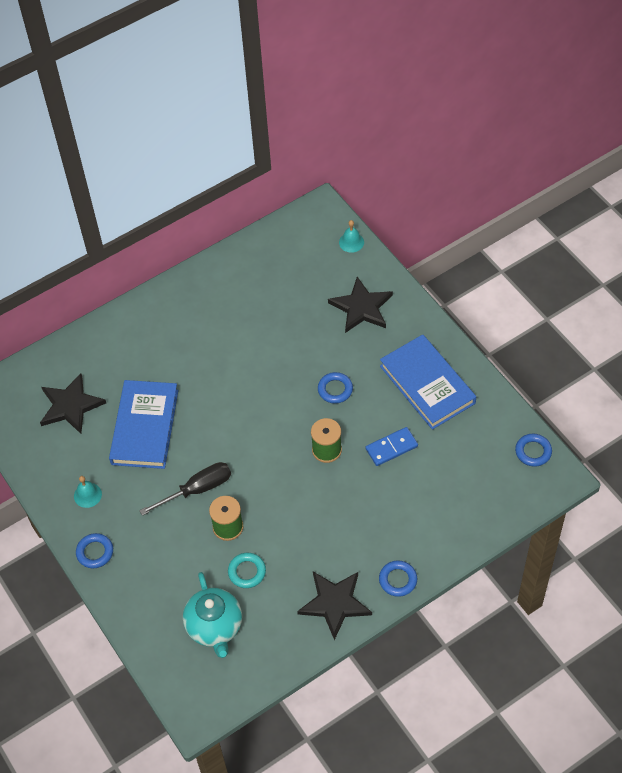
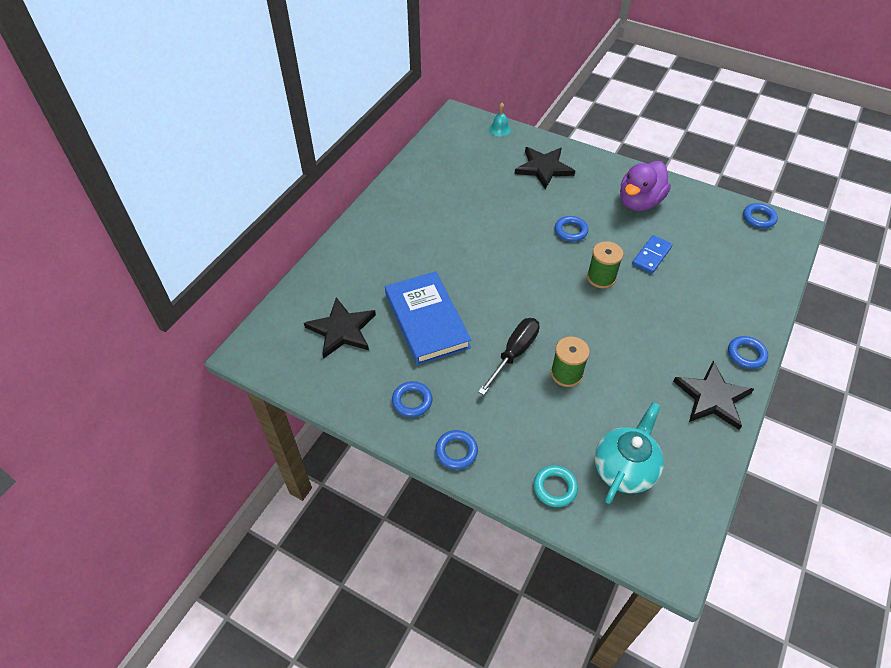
camera: 30 degrees left, 5 degrees down
turquoise bell [74,476,102,508] -> blue ring [392,381,432,417]
turquoise teapot [183,572,242,658] -> turquoise teapot turned 105 degrees counterclockwise [595,402,664,504]
turquoise ring [228,553,266,588] -> turquoise ring moved to [534,465,578,507]
blue book [380,334,476,430] -> purple duck [620,161,671,211]

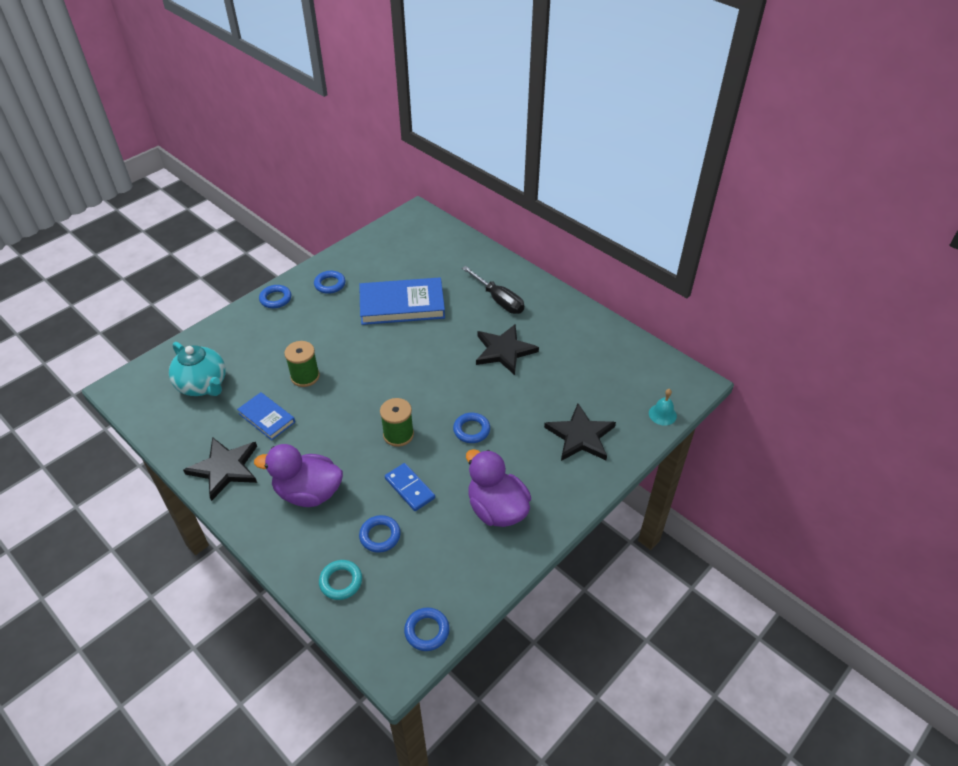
camera: 105 degrees right, 5 degrees down
black star [304,297,376,358] -> black star moved to [476,324,539,375]
black screwdriver [478,318,540,395] -> black screwdriver moved to [462,266,524,314]
turquoise ring [534,465,578,507] -> turquoise ring moved to [319,560,362,600]
blue ring [728,336,768,369] -> blue ring moved to [359,515,401,553]
none -> blue book [237,392,295,440]
none -> purple duck [254,444,343,507]

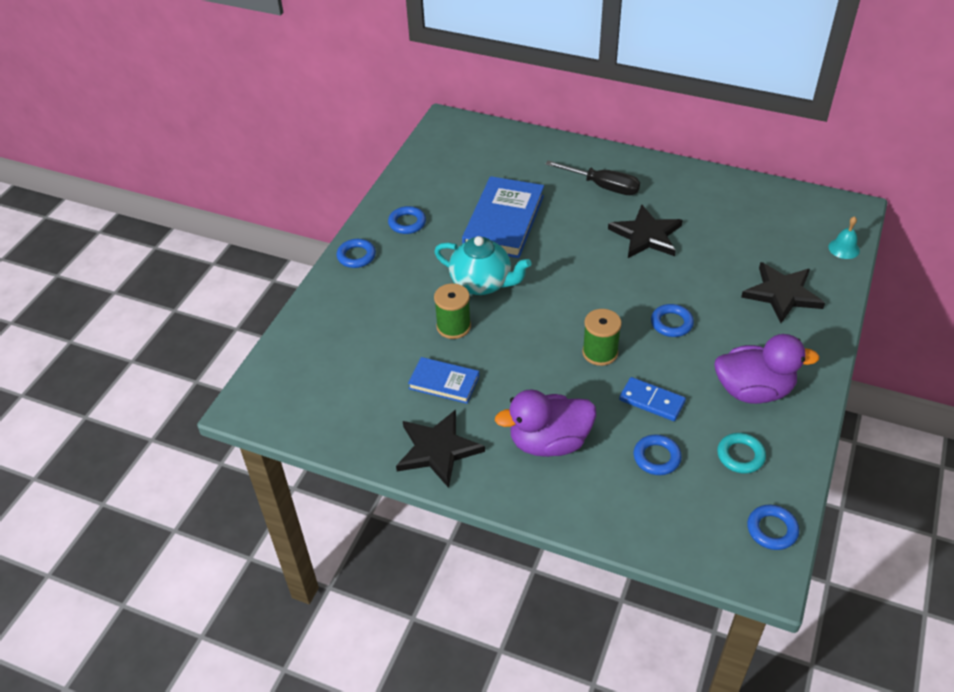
camera: 20 degrees left, 0 degrees up
turquoise teapot [169,342,226,396] -> turquoise teapot moved to [434,236,531,295]
turquoise ring [319,560,362,600] -> turquoise ring moved to [717,433,766,474]
blue book [359,277,445,325] -> blue book turned 45 degrees counterclockwise [462,176,544,258]
purple duck [466,449,531,527] -> purple duck turned 150 degrees clockwise [714,334,820,404]

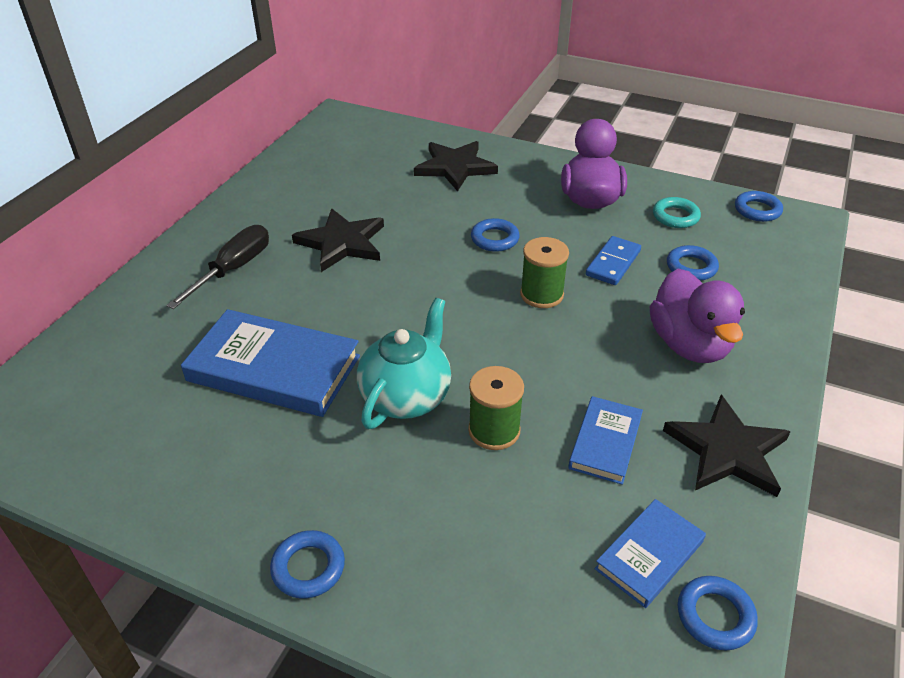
camera: 90 degrees left, 5 degrees down
blue ring [388,206,426,234] -> blue ring moved to [678,576,758,650]
turquoise bell [828,216,860,259] -> none
none -> blue book [595,499,706,608]

